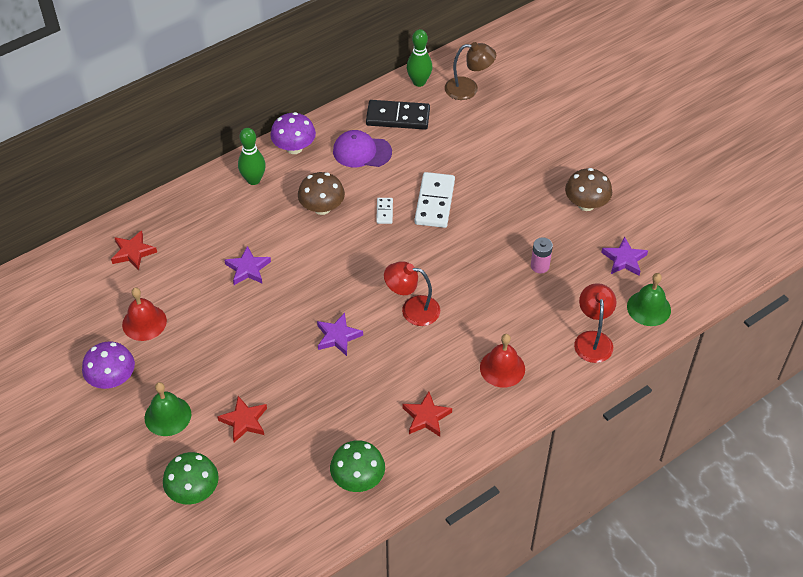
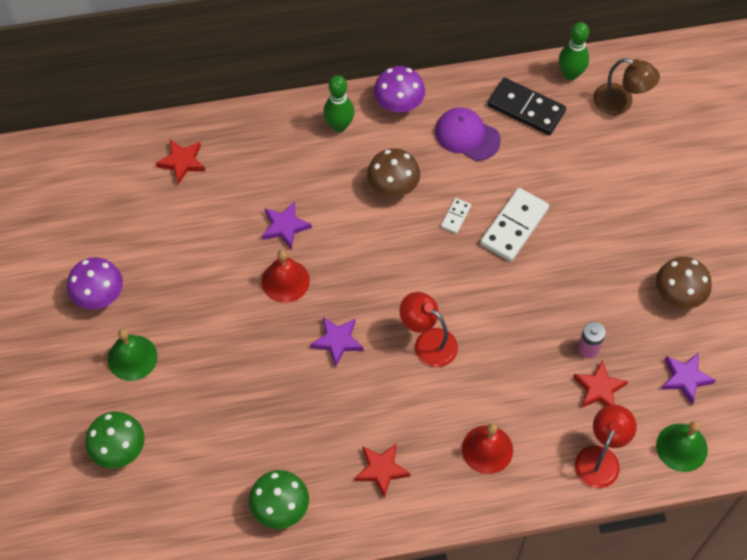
camera: 25 degrees right, 10 degrees up
red bell [122,288,167,341] -> red bell moved to [262,250,310,303]
red star [217,396,267,442] -> red star moved to [573,360,628,408]

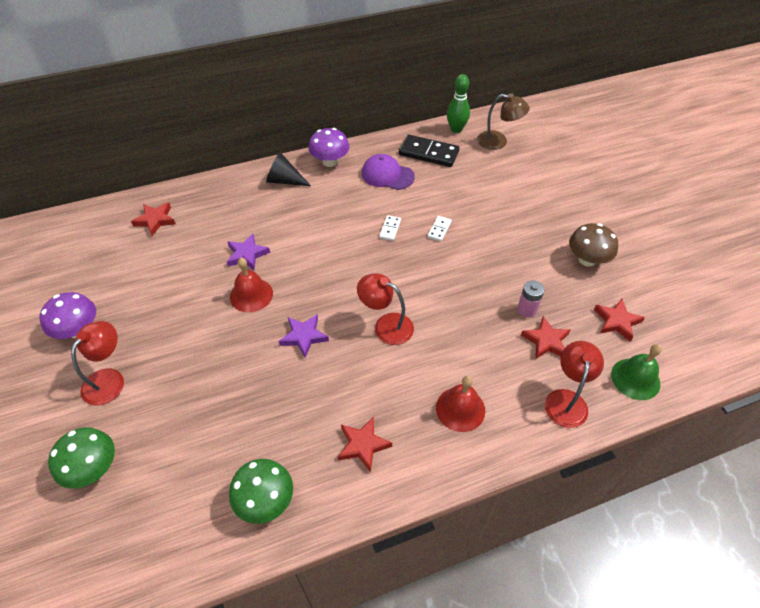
camera: 10 degrees left, 10 degrees down
green bell [108,329,157,381] -> red lamp [71,321,124,405]
green bowling pin [323,76,354,132] -> black cone [266,152,311,186]
brown mushroom [367,148,420,197] -> none
white domino [480,188,549,261] -> white domino [428,216,452,241], size x0.49
purple star [661,353,716,404] -> red star [594,299,645,342]

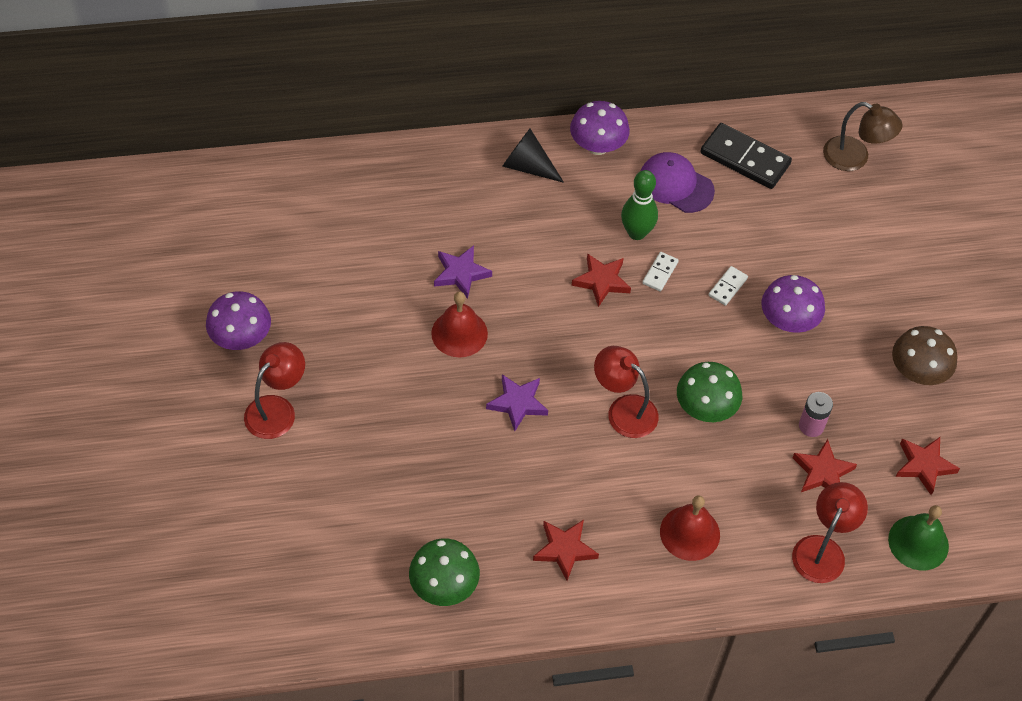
camera: 10 degrees right, 5 degrees up
green mushroom [48,427,115,489] -> green mushroom moved to [677,362,742,422]
red star [131,203,176,236] -> red star moved to [572,253,631,307]
green bowling pin [447,74,470,133] -> green bowling pin moved to [621,170,658,240]
none -> purple mushroom [761,275,825,333]

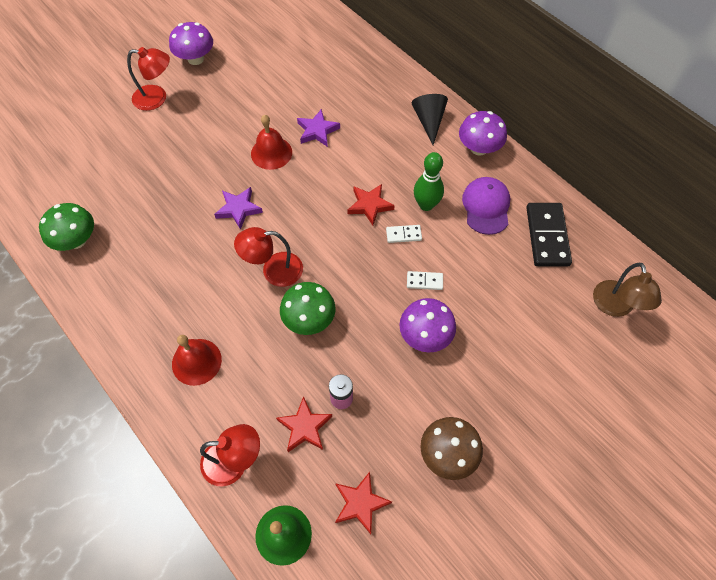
camera: 60 degrees right, 5 degrees up
red star [533,520,599,581] -> none
red lamp [594,346,659,438] -> red lamp turned 105 degrees counterclockwise [234,227,303,287]

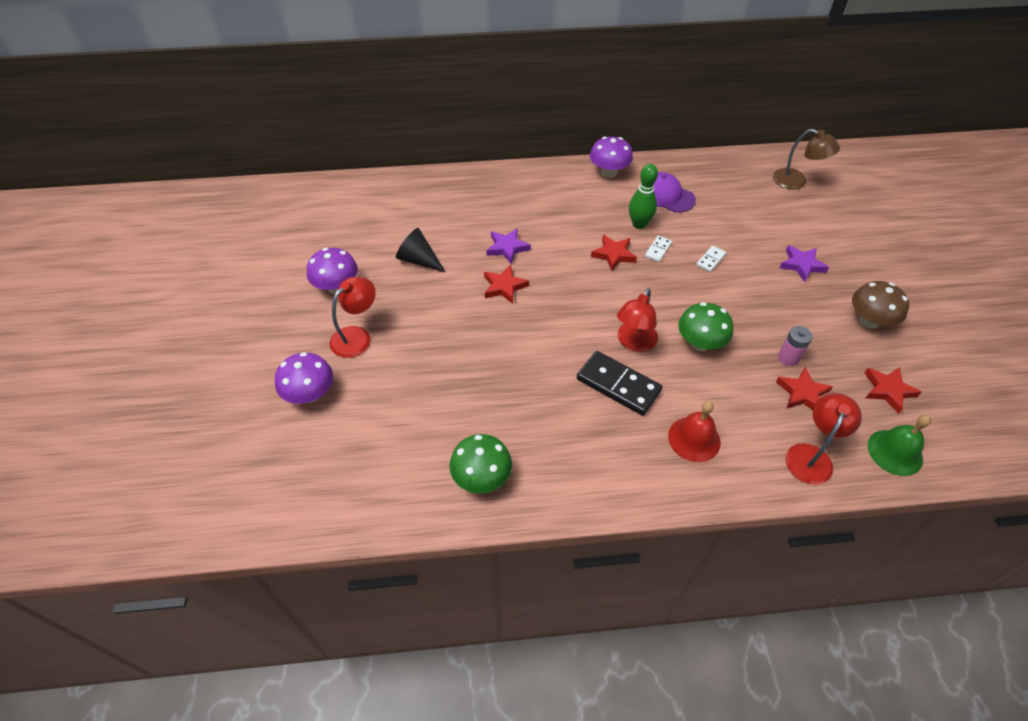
camera: 55 degrees left, 10 degrees down
purple star [214,187,263,230] -> purple star moved to [780,245,829,282]
red bell [251,115,292,170] -> red star [484,265,529,304]
purple mushroom [399,298,456,352] -> purple mushroom moved to [275,352,333,404]
black cone [412,94,448,145] -> black cone moved to [396,228,445,272]
black domino [526,203,572,267] -> black domino moved to [577,351,662,416]

